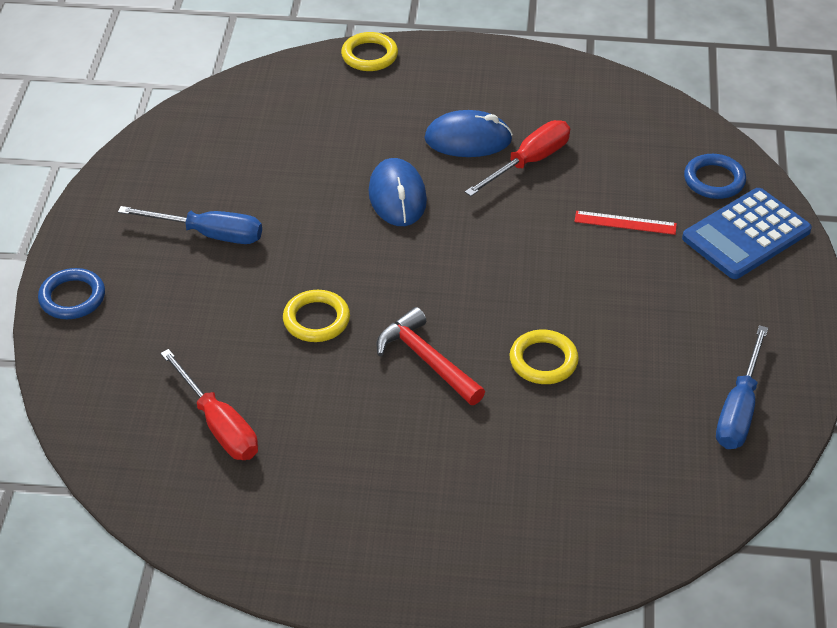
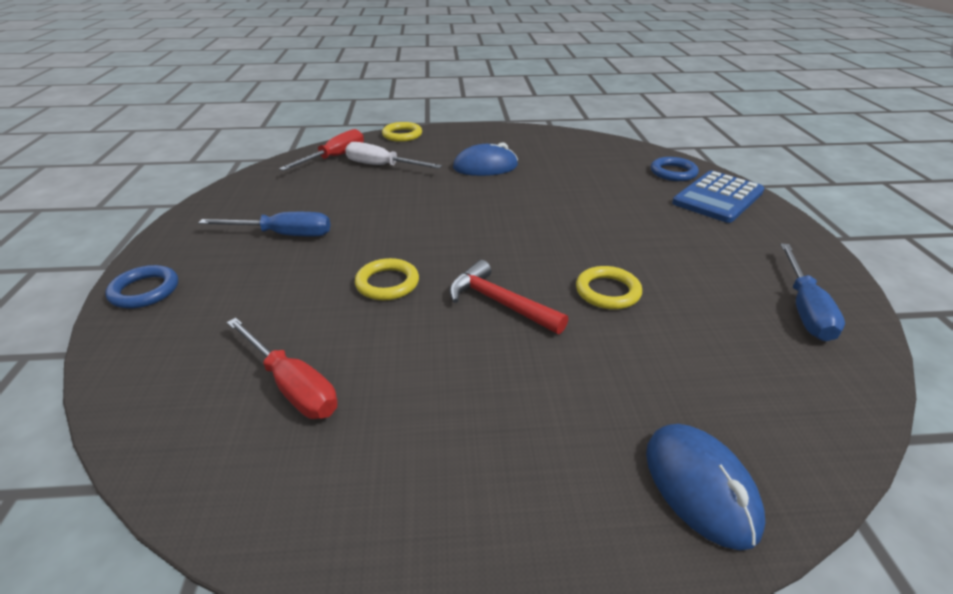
camera: 10 degrees left, 10 degrees down
blue mouse [369,158,427,226] -> blue mouse moved to [646,424,765,550]
red screwdriver [465,120,570,196] -> red screwdriver moved to [279,129,364,171]
red ruler [574,211,677,235] -> none
none -> white screwdriver [345,142,442,169]

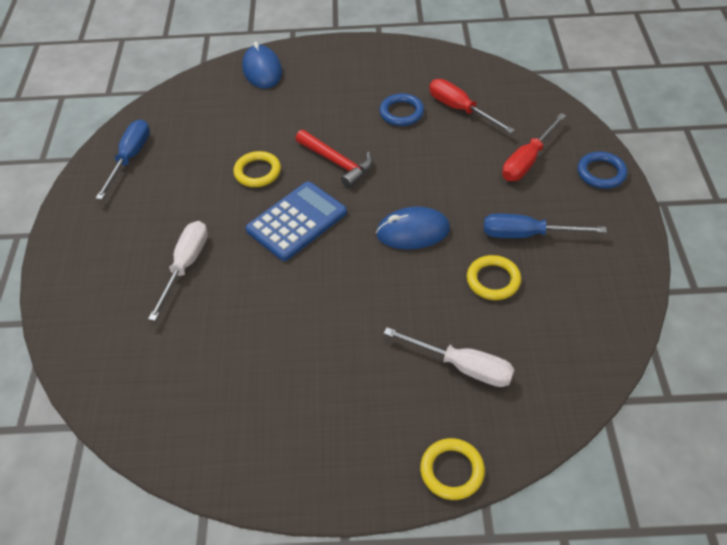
camera: 175 degrees left, 15 degrees up
red screwdriver [279,129,364,171] -> red screwdriver moved to [502,113,566,181]
yellow ring [355,258,419,300] -> yellow ring moved to [467,255,521,300]
blue mouse [453,142,518,176] -> blue mouse moved to [376,207,450,249]
blue ring [651,157,699,181] -> blue ring moved to [379,93,424,126]
blue calculator [672,171,765,223] -> blue calculator moved to [246,181,347,261]
none -> white screwdriver [148,221,208,321]

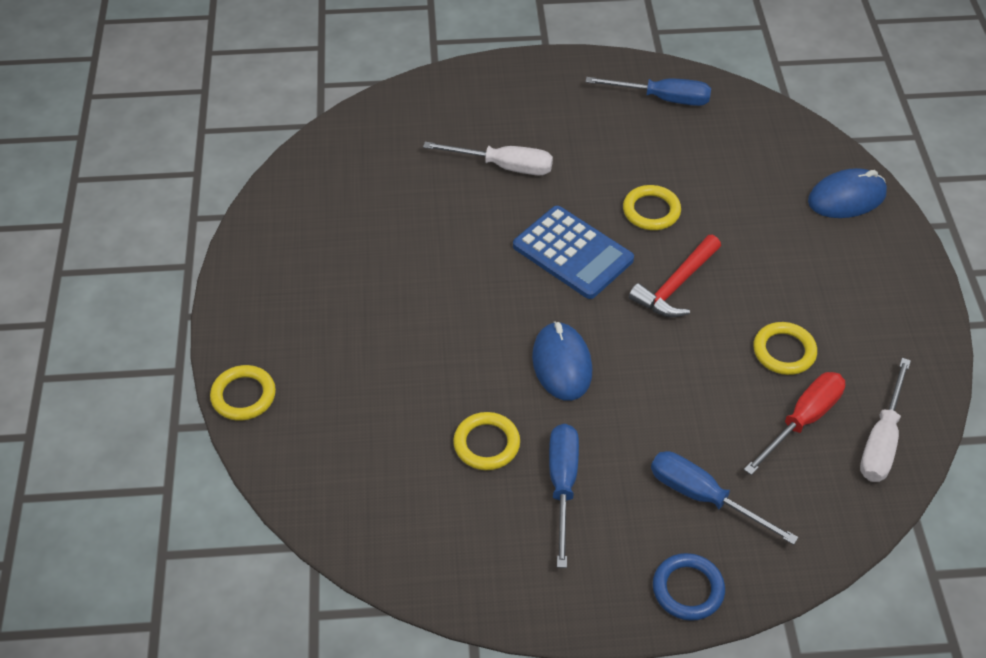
camera: 85 degrees right, 0 degrees up
blue ring [379,93,424,126] -> yellow ring [753,322,817,375]
white screwdriver [384,327,515,387] -> white screwdriver moved to [860,358,911,482]
red screwdriver [502,113,566,181] -> blue screwdriver [651,451,799,545]

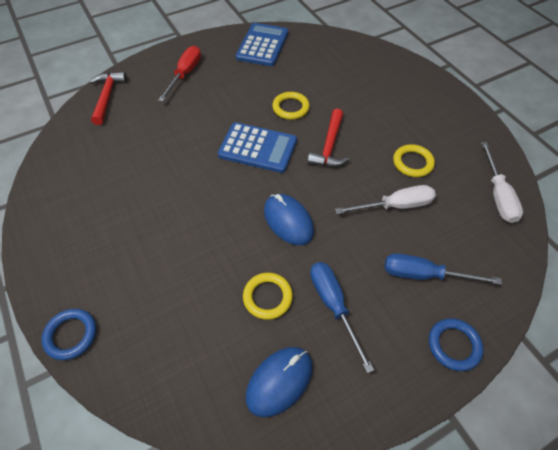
camera: 25 degrees left, 5 degrees up
yellow ring [210,365,276,421] -> blue ring [42,309,96,360]
white screwdriver [423,142,553,175] -> white screwdriver moved to [335,185,436,214]
blue screwdriver [585,77,711,106] -> blue calculator [236,23,288,66]
red screwdriver [744,372,845,475] -> red screwdriver moved to [158,46,201,102]
blue mouse [808,168,887,218] -> blue mouse moved to [245,347,313,418]
none -> red hammer [89,72,127,125]

